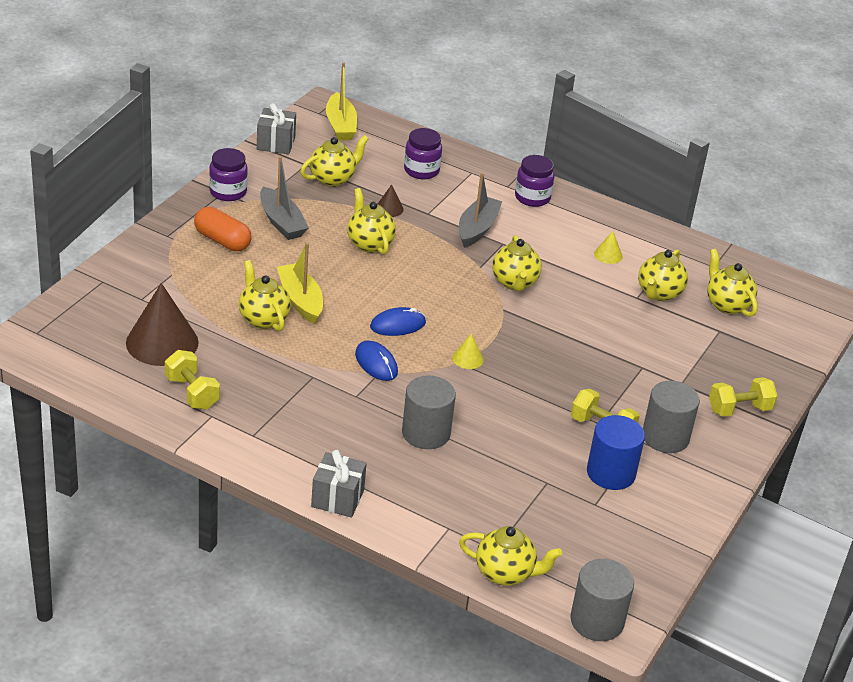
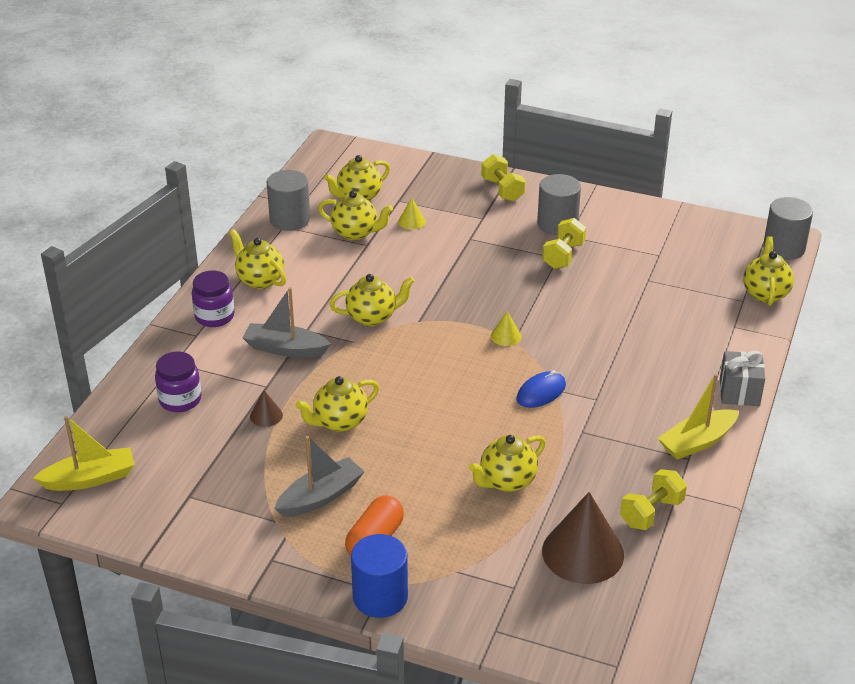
camera: 95 degrees left, 0 degrees up
purple jar [209,148,248,201] -> none
grey gift [257,103,296,154] -> none
yellow boat [277,243,323,324] -> yellow boat moved to [658,374,739,460]
yellow teapot [300,135,368,187] -> yellow teapot moved to [229,229,286,289]
blue mouse [370,307,426,336] -> none
grey cylinder [402,376,456,449] -> grey cylinder moved to [267,170,310,231]
blue cylinder [587,415,645,490] -> blue cylinder moved to [351,534,408,618]
yellow cone [594,231,623,264] -> yellow cone moved to [398,198,426,230]

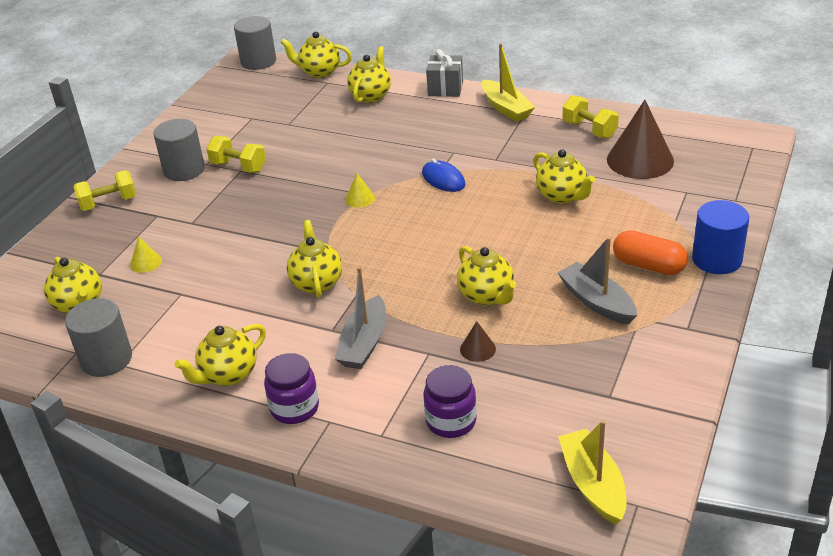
camera: 85 degrees left, 0 degrees up
yellow teapot [318,191,393,240] -> yellow teapot moved to [347,46,391,103]

